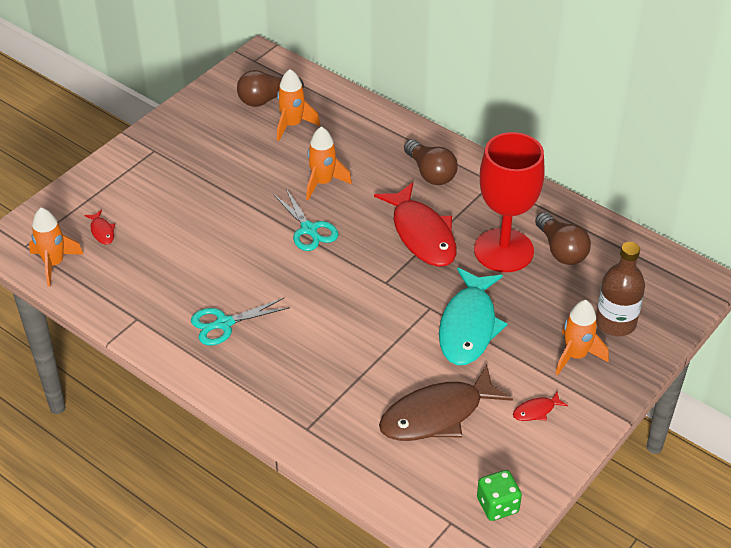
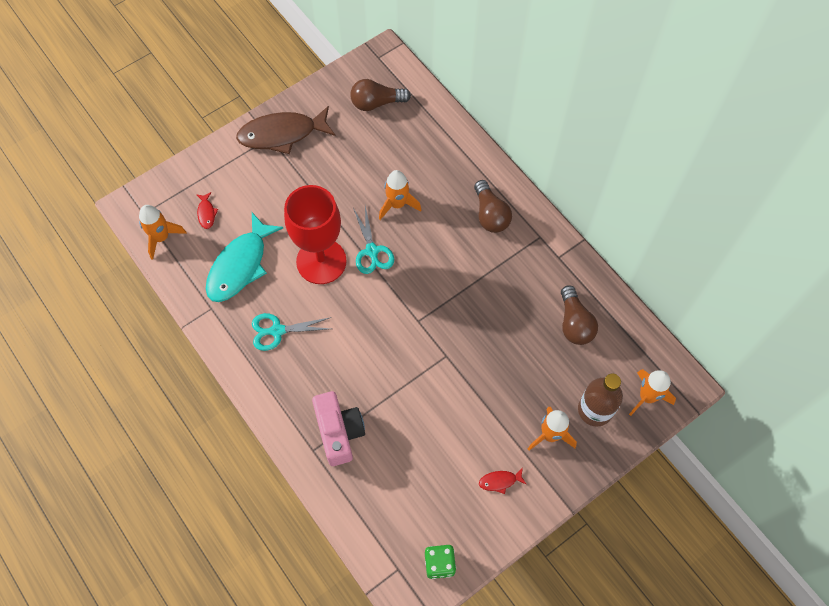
camera: 15 degrees right, 20 degrees up
orange rocket [277,69,320,141] -> orange rocket moved to [629,369,676,416]
red fish [374,182,456,267] -> none
brown fish [379,365,513,441] -> brown fish moved to [236,106,335,154]
turquoise fish [439,268,508,365] -> turquoise fish moved to [206,213,283,302]
red goblet [474,132,545,272] -> red goblet moved to [284,185,347,284]
none -> pink camera [312,391,365,466]

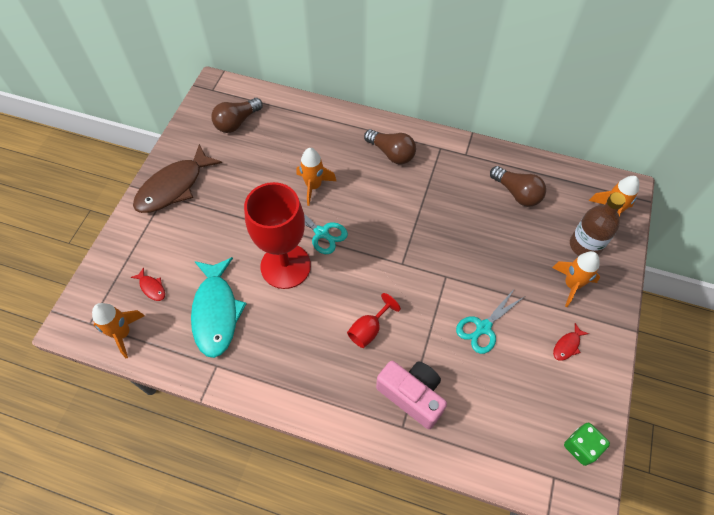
camera: 35 degrees left, 5 degrees down
turquoise scissors [252,313,332,351] -> turquoise scissors moved to [456,288,525,354]
none -> red goblet [347,293,401,348]

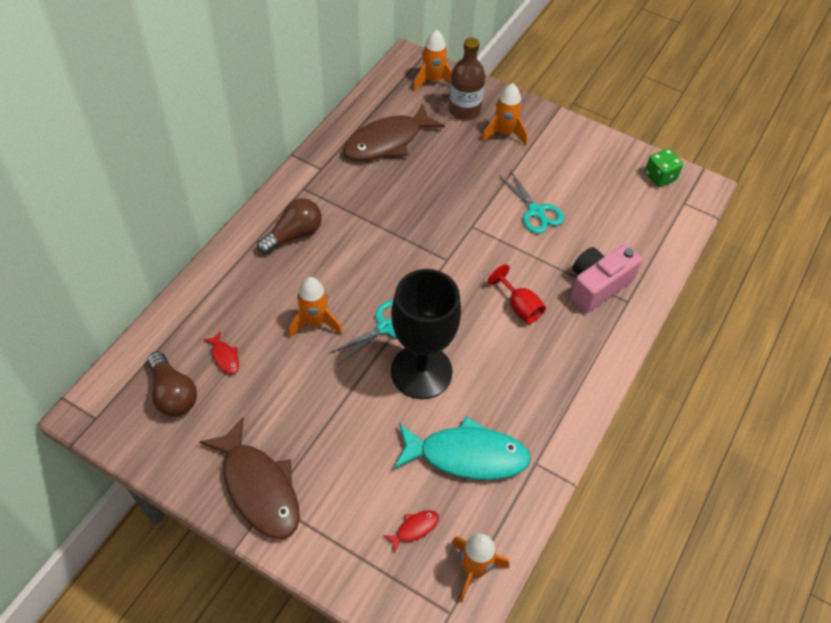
camera: 80 degrees left, 5 degrees down
red goblet [244,182,311,289] -> black goblet [391,269,461,399]
brown light bulb [490,166,546,207] -> brown fish [343,103,445,161]
red fish [553,323,589,361] -> red fish moved to [203,331,239,374]

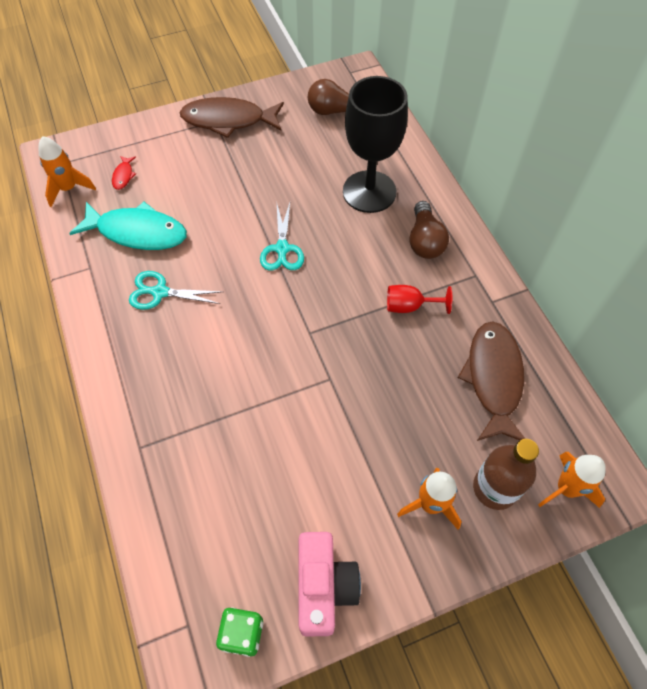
camera: 130 degrees right, 5 degrees up
red fish [203,331,239,374] -> none
orange rocket [289,277,343,338] -> none
black goblet [391,269,461,399] -> black goblet moved to [343,76,408,213]
turquoise fish [394,416,531,480] -> turquoise fish turned 120 degrees counterclockwise [69,202,187,250]
red goblet [488,264,546,324] -> red goblet moved to [387,285,452,314]
turquoise scissors [499,170,564,234] -> turquoise scissors moved to [129,271,222,310]
pink camera [570,244,642,313] -> pink camera moved to [299,532,361,637]

